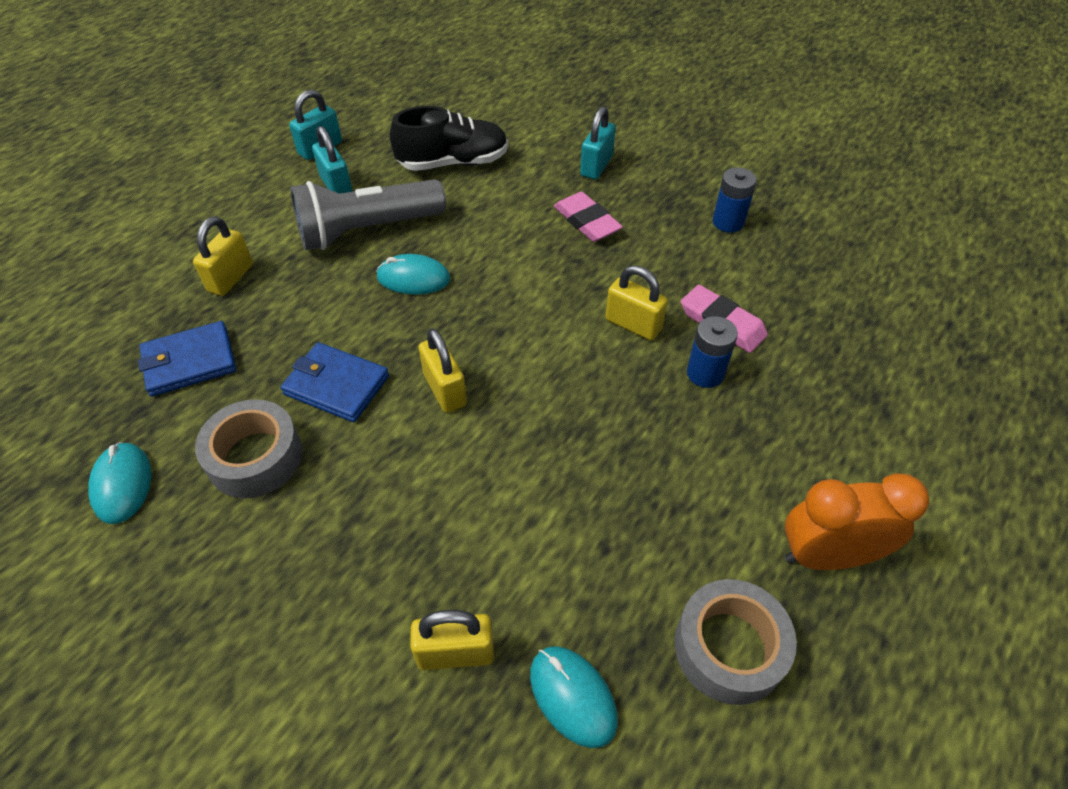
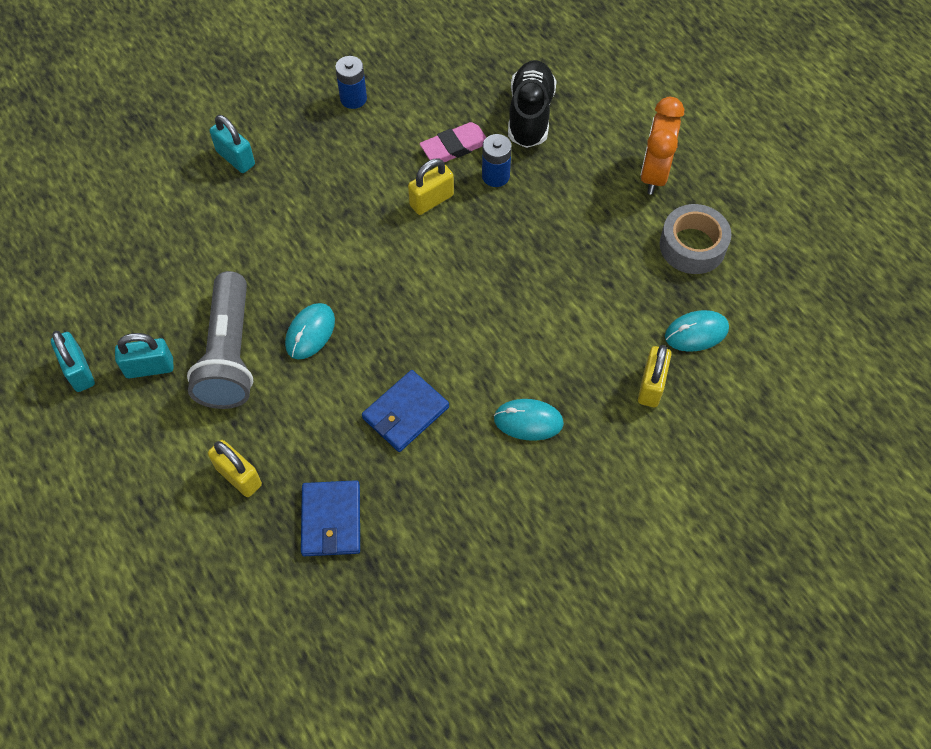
camera: 70 degrees left, 10 degrees up
turquoise mouse [88,442,151,524] -> turquoise mouse moved to [494,399,564,441]
grey tape [195,399,303,498] -> none
black shoe [390,106,508,171] -> black shoe moved to [508,60,557,148]
yellow padlock [419,328,467,413] -> none
pink eraser [554,192,623,242] -> none

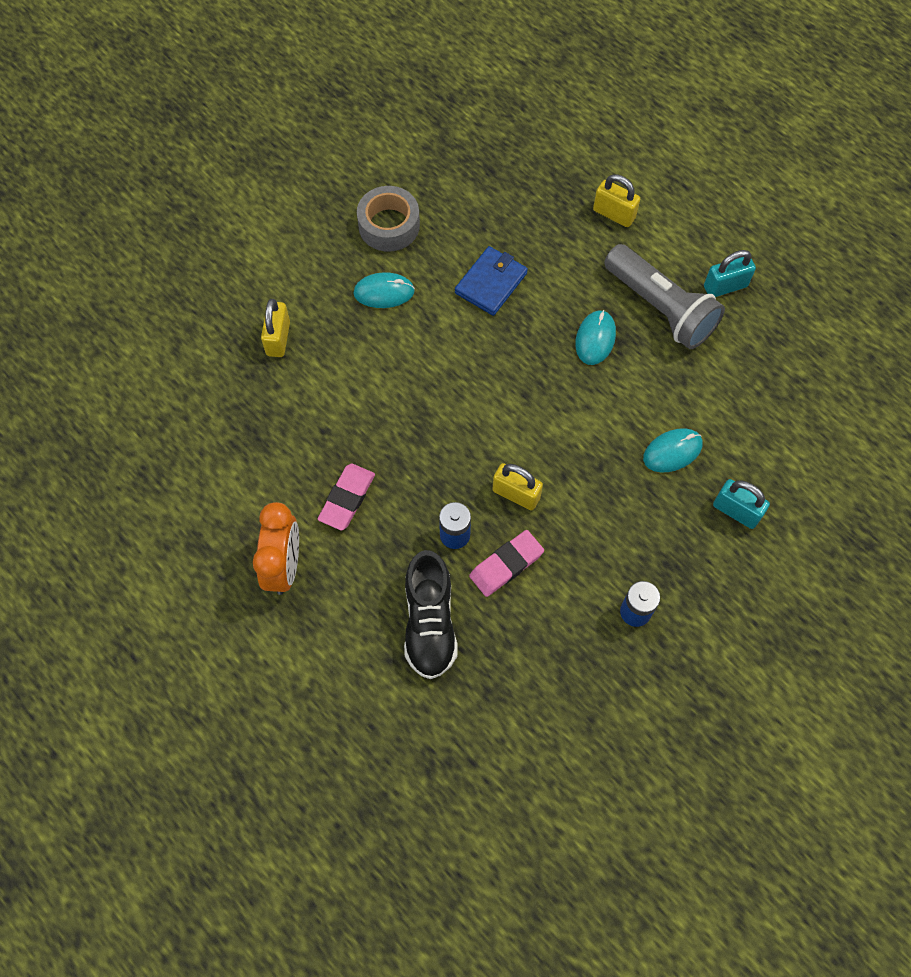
camera: 170 degrees right, 5 degrees up
turquoise padlock [51,331,95,392] -> none
grey flashlight [187,271,253,409] -> grey flashlight turned 150 degrees clockwise [604,244,725,349]
blue wallet [301,480,360,556] -> none
yellow padlock [408,159,454,215] -> yellow padlock turned 75 degrees clockwise [492,463,543,511]
grey tape [660,204,732,274] -> grey tape moved to [357,186,420,252]
turquoise mouse [665,310,729,352] -> turquoise mouse moved to [643,428,703,472]
none -> pink eraser [318,463,375,531]

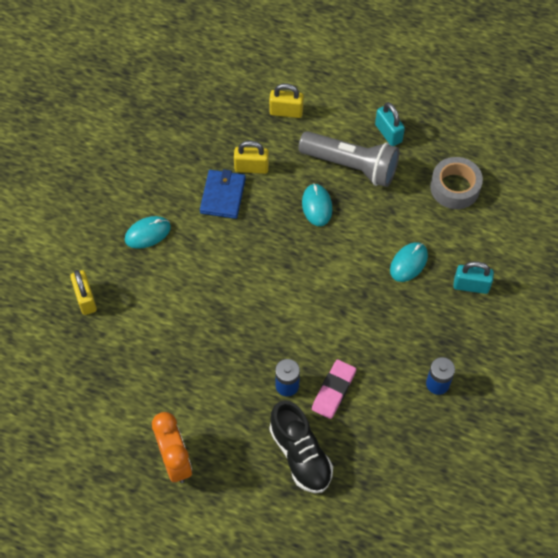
camera: 25 degrees left, 5 degrees down
pink eraser [318,463,375,531] -> none
grey tape [357,186,420,252] -> grey tape moved to [430,157,483,209]
yellow padlock [492,463,543,511] -> yellow padlock moved to [234,141,269,174]
turquoise padlock [704,250,756,297] -> turquoise padlock turned 75 degrees counterclockwise [375,102,405,146]

